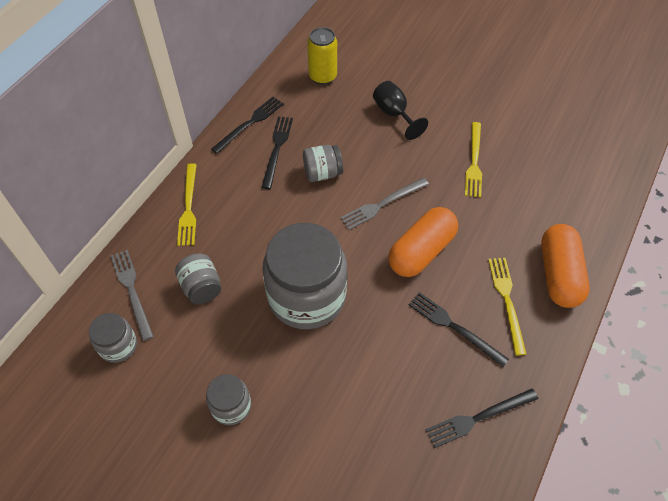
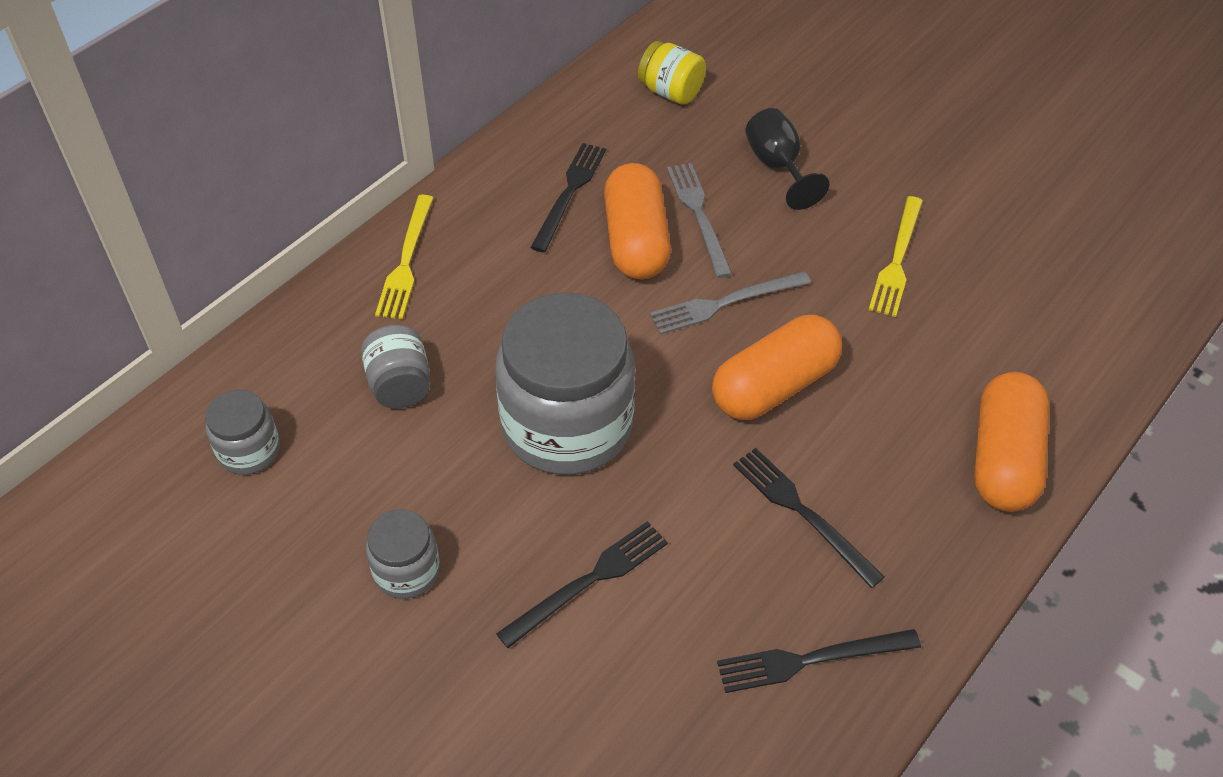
camera: 10 degrees right, 5 degrees down
grey fork [111,250,154,341] -> grey fork moved to [667,163,732,278]
black fork [211,97,284,154] -> black fork moved to [496,521,668,648]
grey jar [303,145,343,182] -> orange capsule [604,163,671,279]
yellow can [307,27,337,85] -> yellow jar [638,41,706,105]
yellow fork [488,258,527,355] -> none

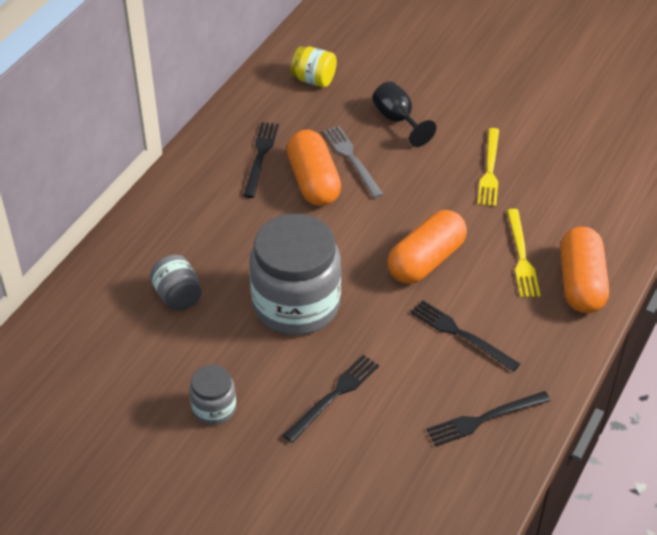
camera: 10 degrees left, 5 degrees down
grey jar [205,389,280,475] -> none
yellow fork [375,195,433,319] -> yellow fork moved to [507,209,540,298]
grey fork [650,271,811,335] -> none

